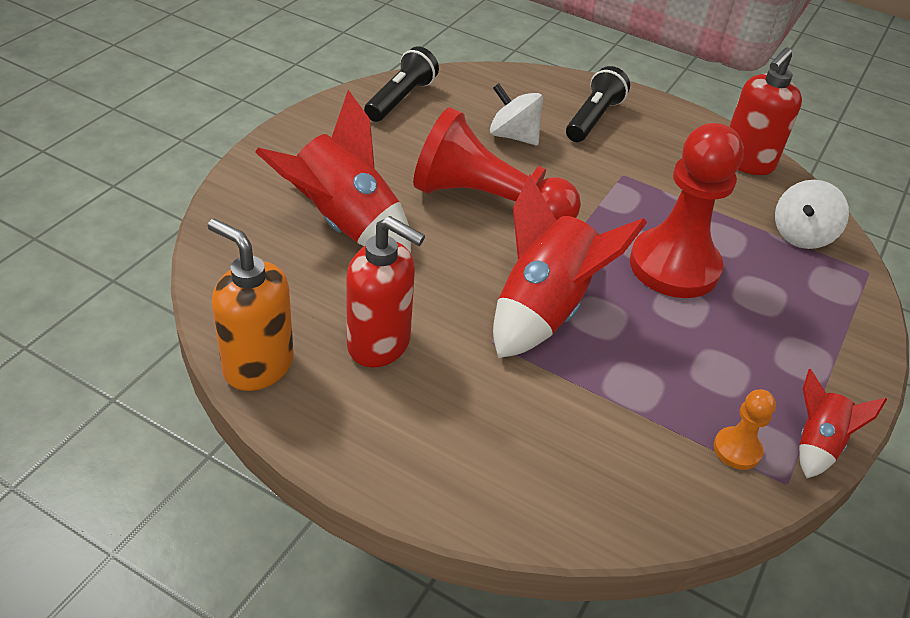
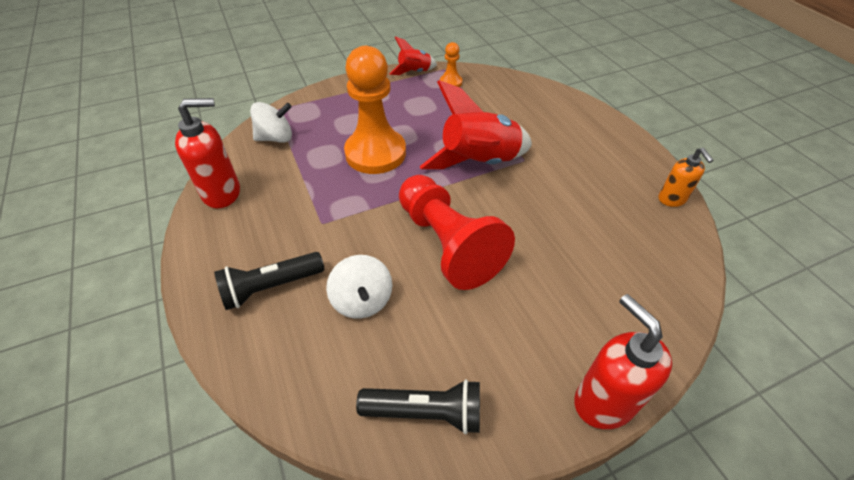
camera: 140 degrees left, 5 degrees up
orange soap dispenser [208,219,294,391] -> orange soap dispenser [658,148,713,207], size x0.61
red rocket [255,90,411,253] -> none
red soap dispenser [346,216,425,368] -> red soap dispenser moved to [574,294,672,429]
black flashlight [364,46,439,122] -> black flashlight turned 150 degrees counterclockwise [356,379,480,434]
red pawn [630,123,744,298] -> orange pawn [344,46,406,174]

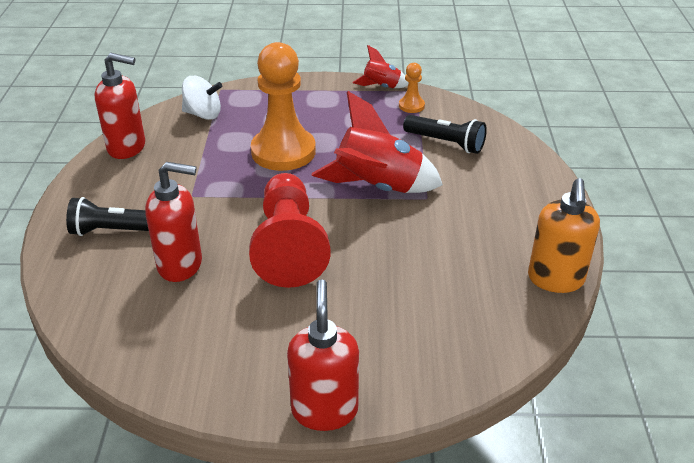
camera: 25 degrees right, 10 degrees down
white spinning top [326,255,392,319] -> red soap dispenser [145,162,202,282]
black flashlight [356,379,480,434] -> black flashlight moved to [403,115,487,154]
orange soap dispenser [658,148,713,207] -> orange soap dispenser [528,178,600,293], size x1.63

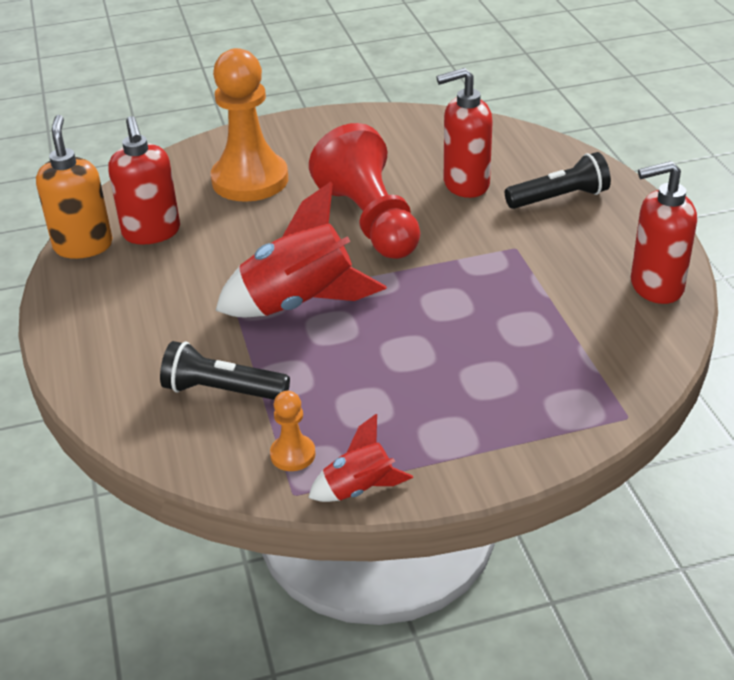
camera: 165 degrees right, 0 degrees up
white spinning top [182,76,222,120] -> none
orange pawn [251,42,316,171] -> orange pawn moved to [211,48,288,202]
red soap dispenser [287,279,359,431] -> red soap dispenser moved to [108,116,180,244]

